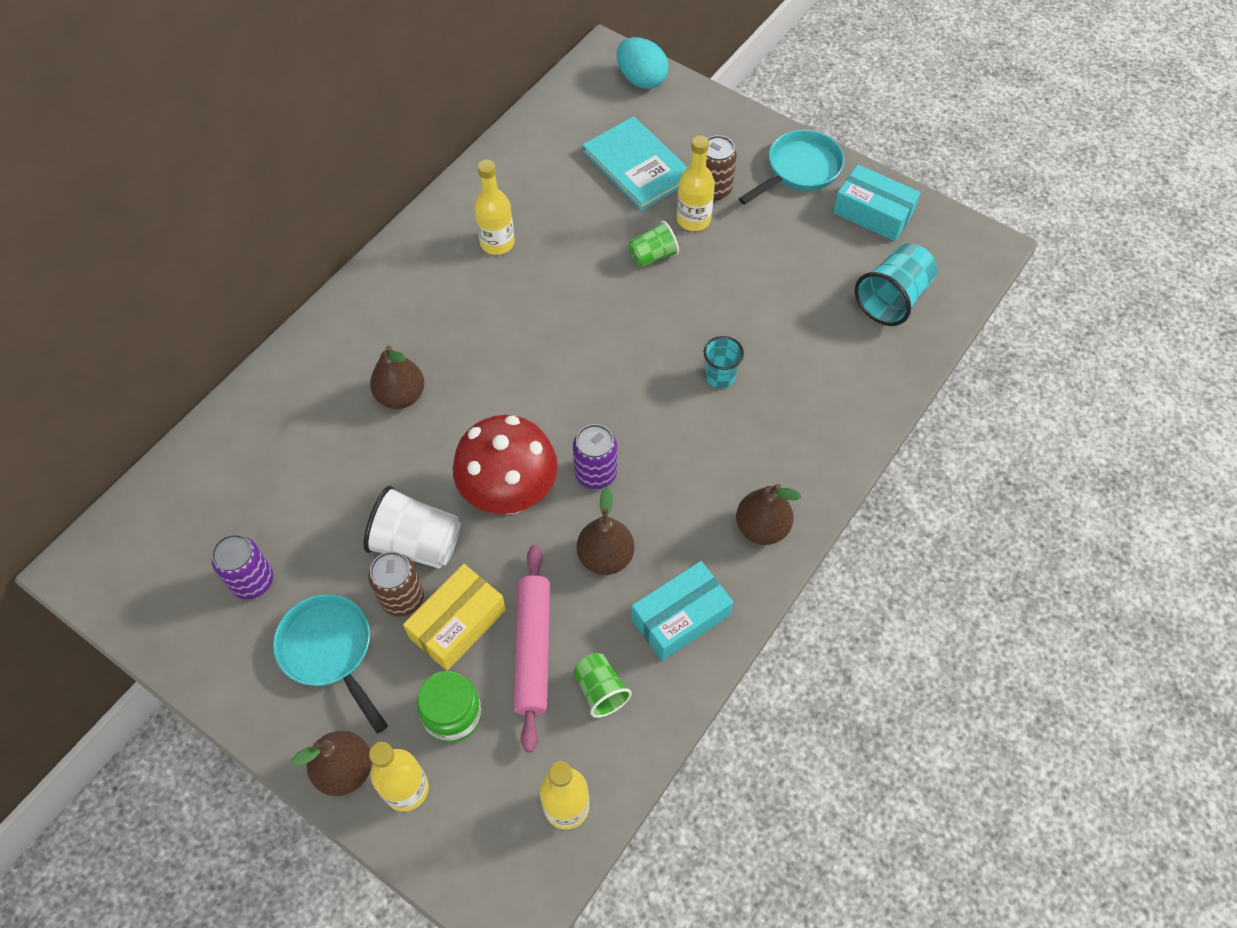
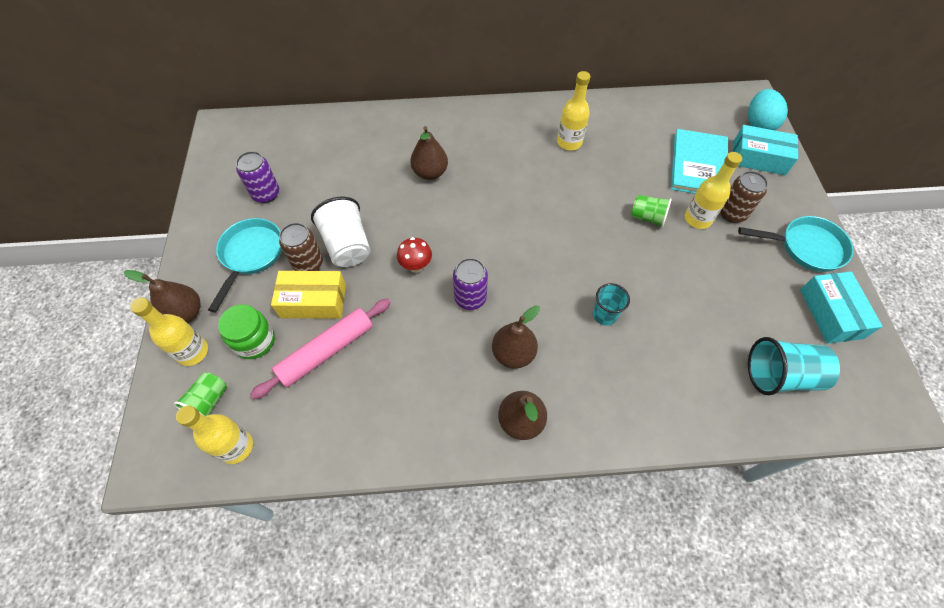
camera: 50 degrees right, 0 degrees up
red mushroom [453,415,558,515] -> red mushroom [397,237,432,273], size x0.46
green cup [573,653,632,718] -> green cup moved to [174,372,227,416]
brown pear [577,486,634,575] -> brown pear moved to [492,305,540,369]
turquoise box [631,561,733,661] -> turquoise box moved to [732,125,798,175]

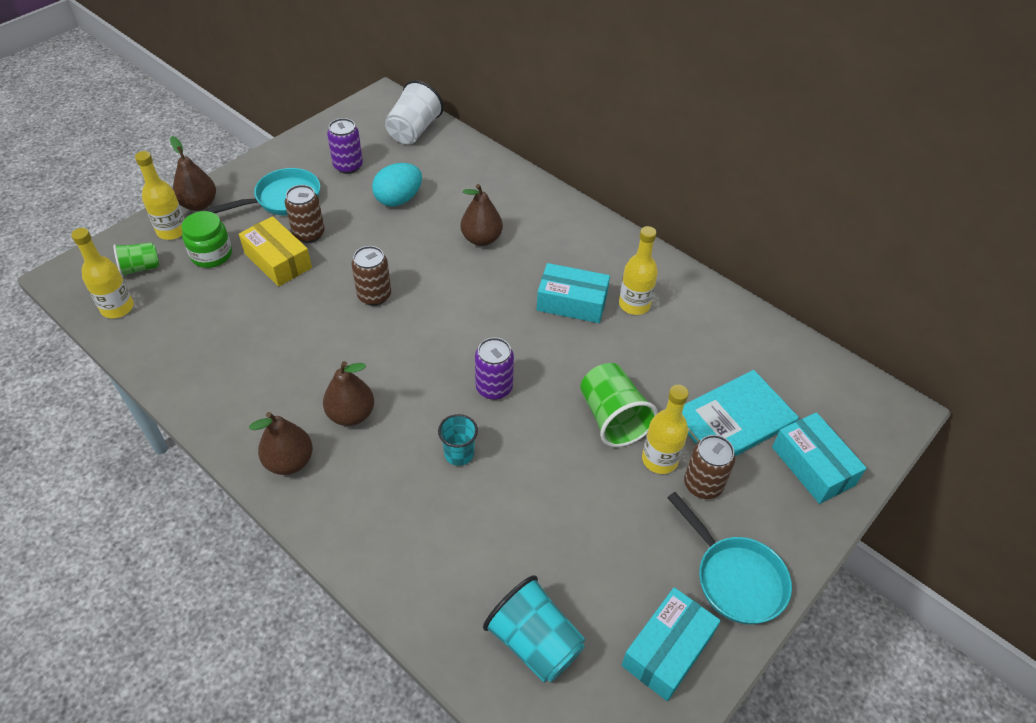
camera: 45 degrees right, 10 degrees down
pink rolling pin [250,299,391,399] -> none
white cup [311,197,371,267] -> white cup moved to [385,80,444,144]
red mushroom [397,237,432,273] -> brown can [352,246,391,306]
purple can [453,258,488,310] -> purple can moved to [475,337,514,400]
green cup [631,195,672,228] -> green cup [580,363,658,447], size x1.63
turquoise egg [748,89,788,130] -> turquoise egg moved to [372,163,422,206]
none -> turquoise box [537,263,610,323]

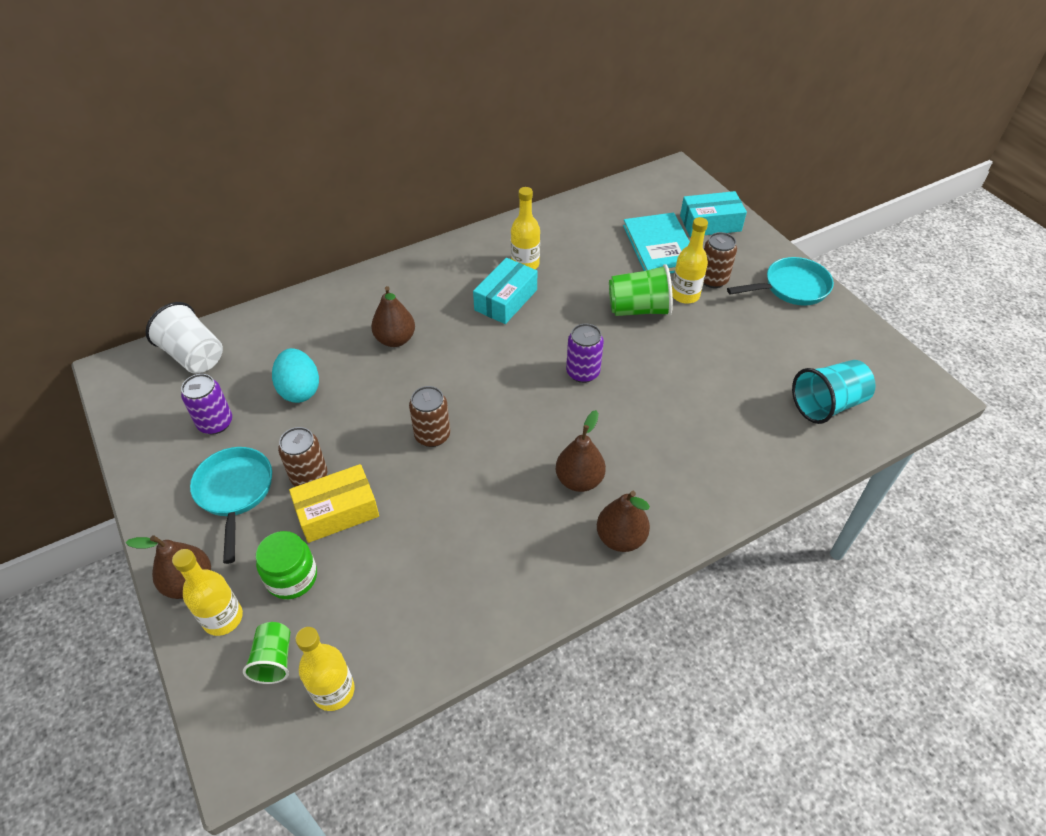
camera: 70 degrees left, 0 degrees up
turquoise cup [438,414,478,466] -> none
turquoise box [622,587,721,701] -> none

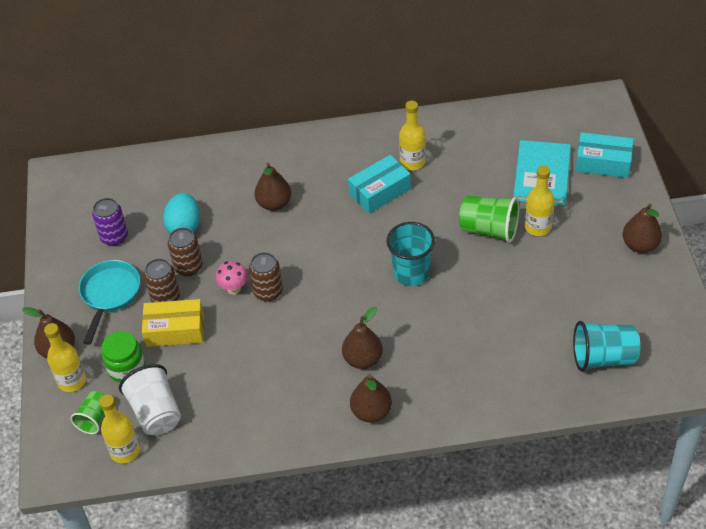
camera: 25 degrees right, 0 degrees up
white cup [145,302,223,374] -> white cup moved to [119,364,181,435]
purple can [566,324,604,383] -> turquoise cup [387,222,435,286]
brown can [703,232,737,288] -> brown can moved to [168,228,202,276]
turquoise pan [727,257,834,305] -> brown pear [623,204,662,253]
none -> pink mushroom [215,261,248,295]

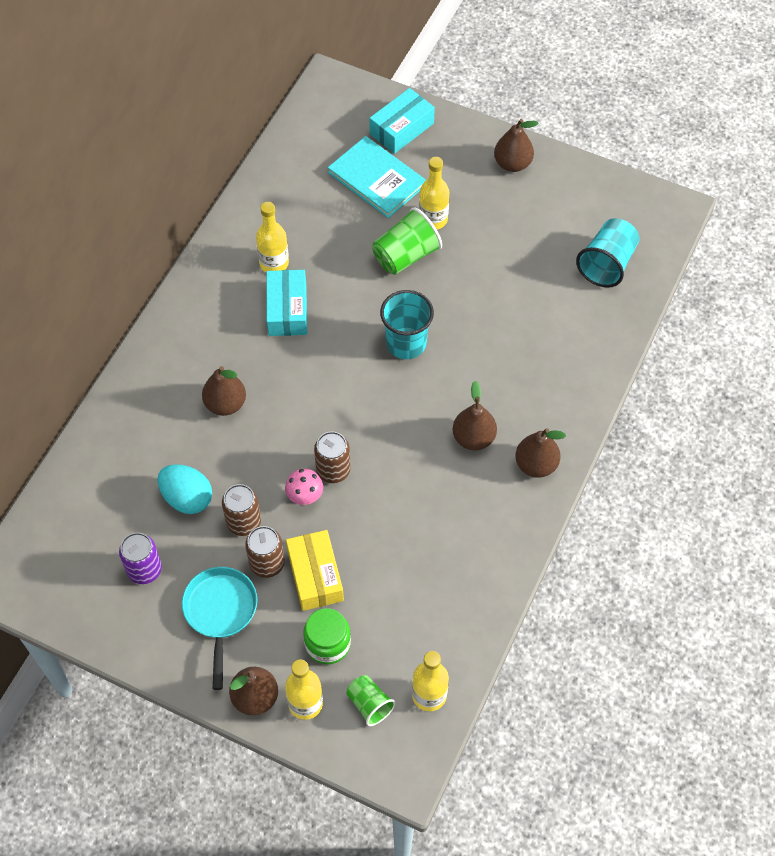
camera: 60 degrees left, 10 degrees up
turquoise pan [79,260,140,345] -> turquoise pan turned 45 degrees clockwise [182,567,257,690]
white cup [119,364,181,435] -> none
yellow box [142,299,204,347] -> yellow box turned 45 degrees counterclockwise [286,530,344,611]

